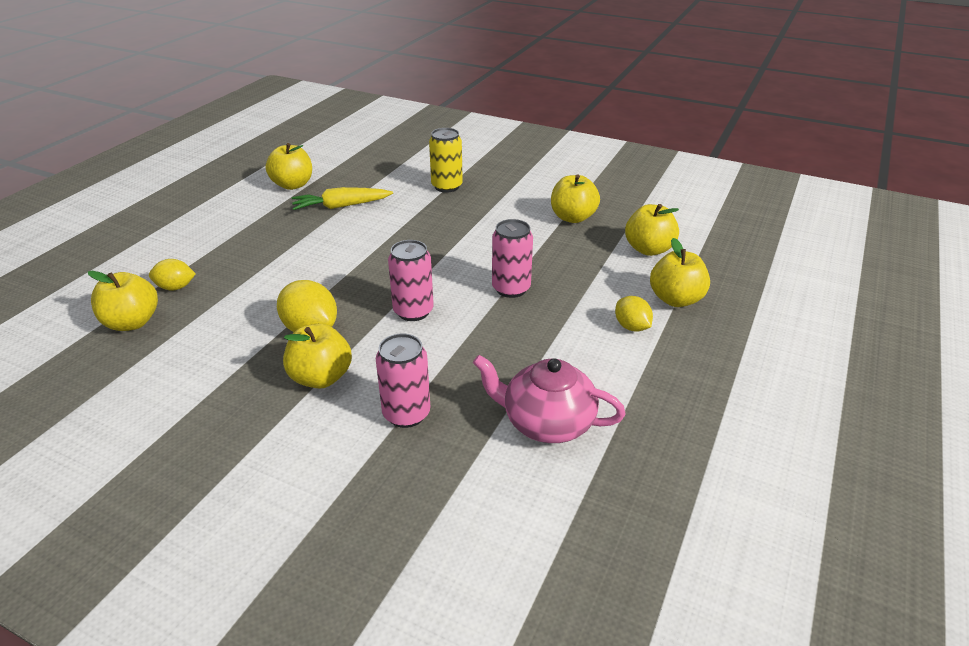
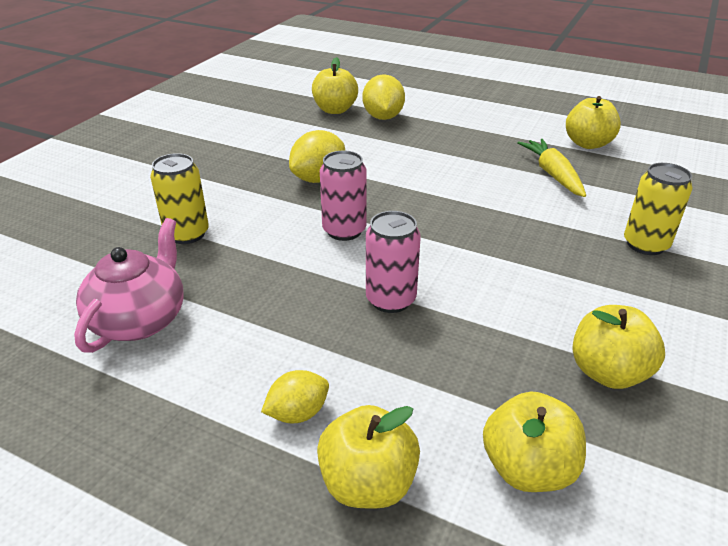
camera: 90 degrees right, 0 degrees up
yellow lemon [149,259,196,291] -> yellow lemon [362,74,405,120], size x1.59
yellow apple [283,323,352,389] -> none
pink can [376,333,430,428] -> yellow can [150,153,209,244]

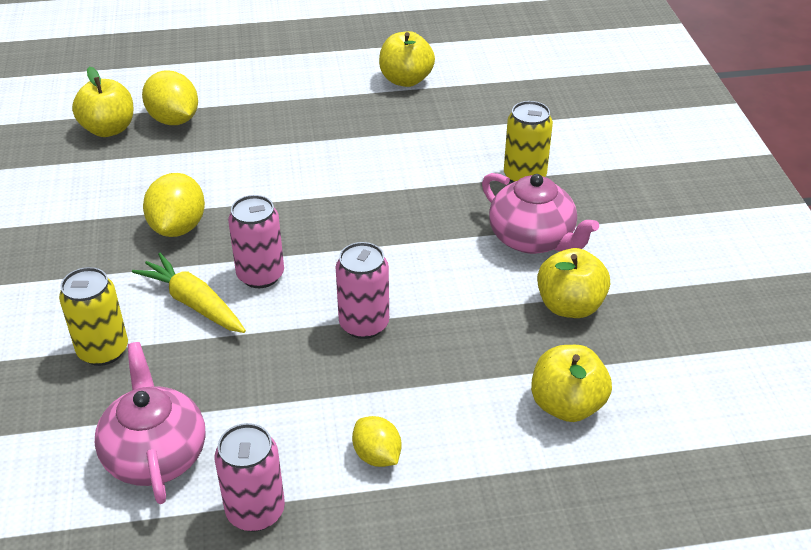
camera: 35 degrees left, 5 degrees up
yellow lemon [261,370,329,423] -> yellow lemon turned 60 degrees counterclockwise [352,416,401,467]
yellow apple [317,405,420,508] -> none
yellow carrot [517,139,586,197] -> yellow carrot moved to [132,253,246,333]
none -> pink can [215,423,285,532]
none -> pink teapot [482,173,599,254]

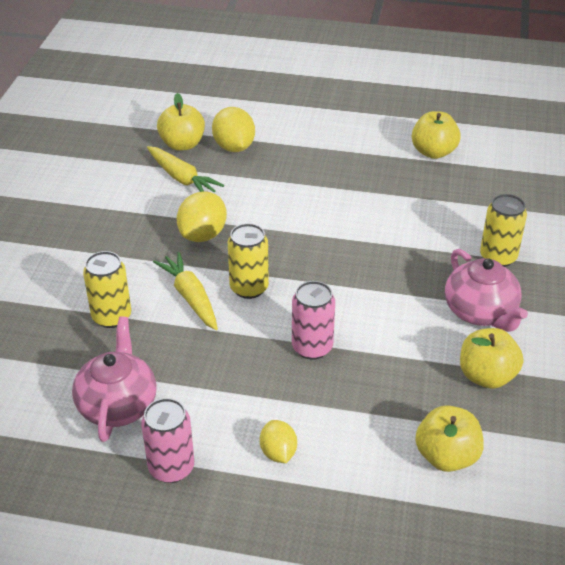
camera: 20 degrees right, 0 degrees up
pink can [228,195,284,288] -> yellow can [228,223,269,299]
none -> yellow carrot [147,146,224,192]

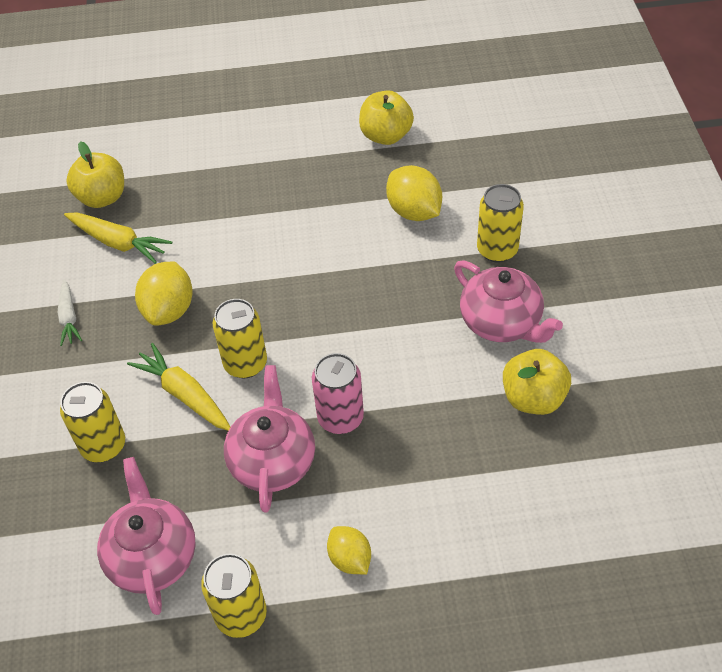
camera: 15 degrees left, 10 degrees up
pink can [141,398,194,483] -> yellow can [201,553,267,638]
yellow lemon [212,107,255,152] -> yellow lemon moved to [386,165,442,221]
yellow apple [415,405,484,472] -> none
none -> white carrot [58,279,82,346]
none -> pink teapot [224,365,315,513]

